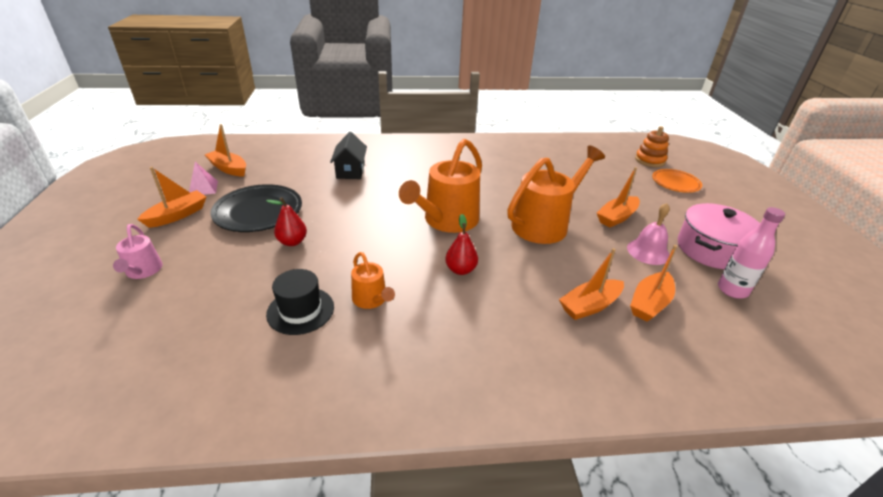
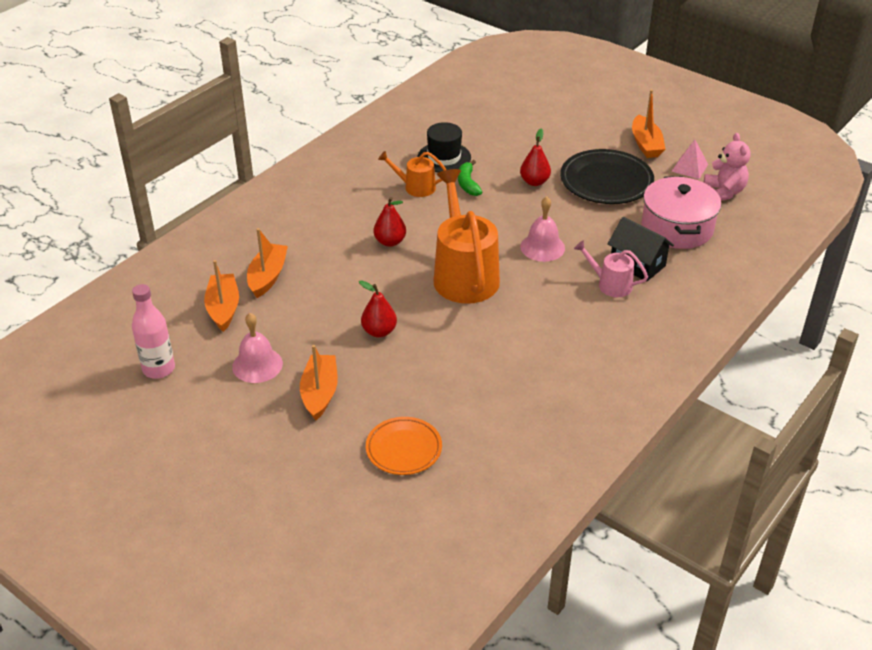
camera: 135 degrees right, 5 degrees up
pink watering can [113,224,162,279] -> pink watering can moved to [574,240,648,297]
orange boat [205,124,246,177] -> pink teddy bear [704,133,751,201]
orange watering can [507,146,605,244] -> red pear [359,280,397,338]
orange stacking toy [635,126,669,167] -> none
orange plate [652,169,702,193] -> orange plate moved to [366,417,442,475]
pink pot [677,203,760,269] -> pink pot moved to [642,176,721,249]
none -> green banana [458,160,482,196]
none -> pink bell [520,196,565,262]

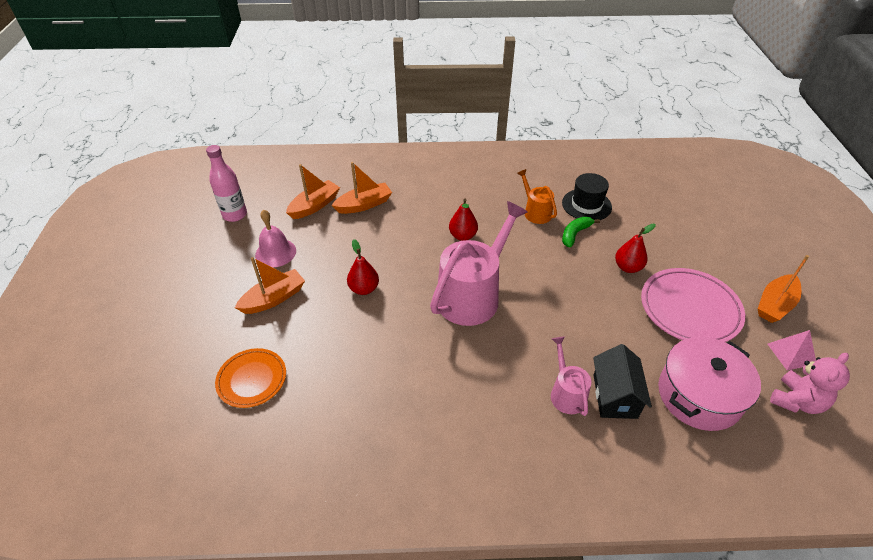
camera: 50 degrees right, 5 degrees up
orange watering can [433,169,500,304] -> pink watering can [430,201,528,326]
pink bell [520,196,565,262] -> none
black plate [560,149,654,204] -> pink plate [641,268,745,342]

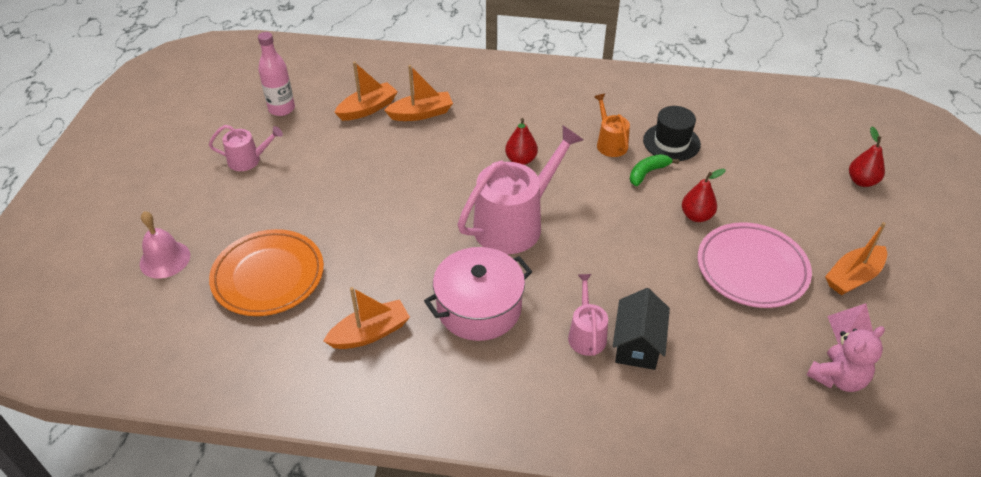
camera: 10 degrees right, 0 degrees up
orange plate [215,348,286,408] -> orange plate [209,229,324,316], size x1.58
orange boat [235,257,305,314] -> orange boat moved to [324,287,410,349]
pink bell [255,210,296,268] -> pink bell moved to [140,211,190,279]
red pear [347,239,379,295] -> red pear moved to [849,126,885,187]
pink pot [658,337,761,431] -> pink pot moved to [424,247,532,341]
none -> pink watering can [209,125,283,171]

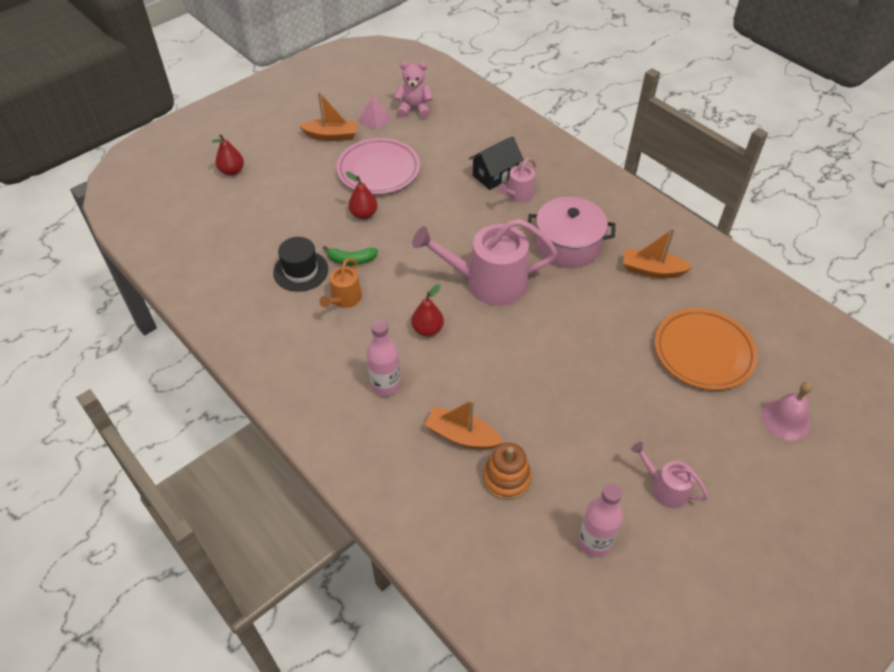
camera: 140 degrees left, 5 degrees up
orange boat [334,62,398,121] -> orange stacking toy [483,443,532,500]
none -> pink bottle [367,320,401,397]

